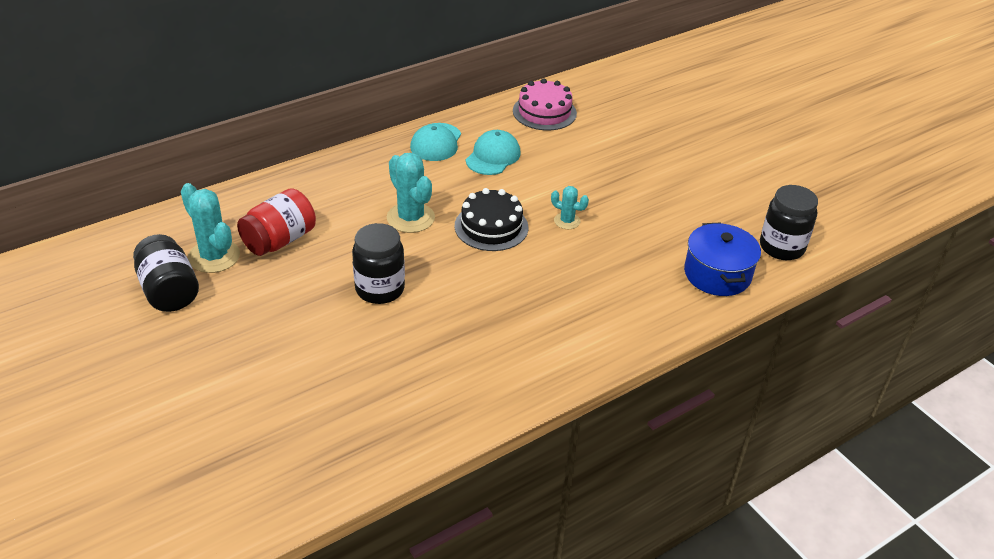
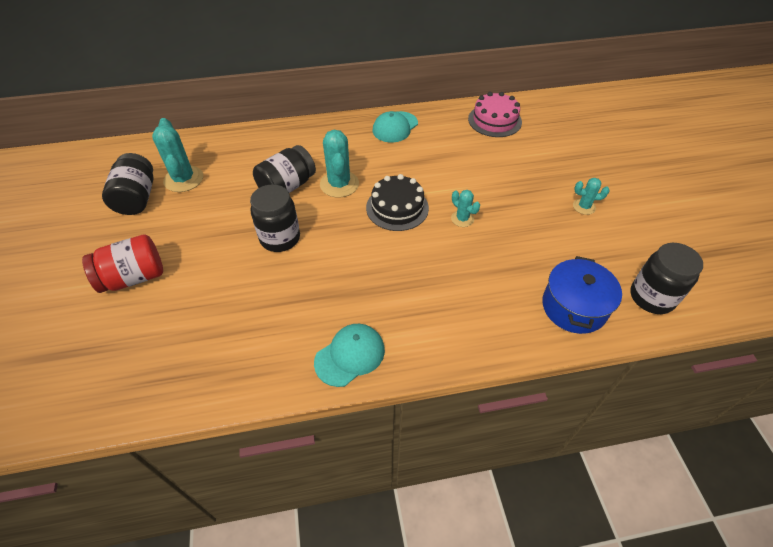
camera: 25 degrees right, 10 degrees up
red jar [237,188,316,256] -> red jar moved to [82,235,163,293]
turquoise cap [466,130,521,175] -> turquoise cap moved to [314,324,385,387]
none -> black jar [253,145,316,193]
none -> turquoise cactus [573,178,610,215]

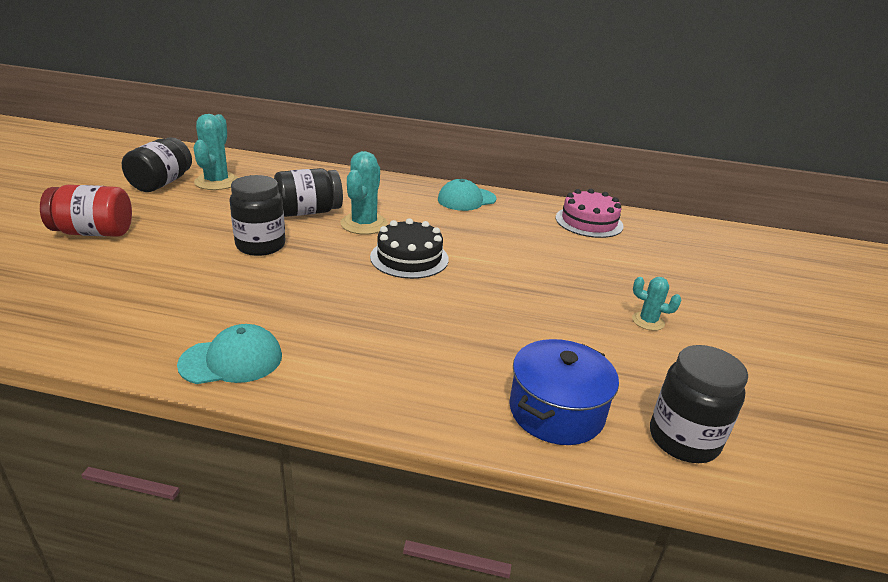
camera: 20 degrees right, 20 degrees down
turquoise cactus [451,190,480,227] -> none

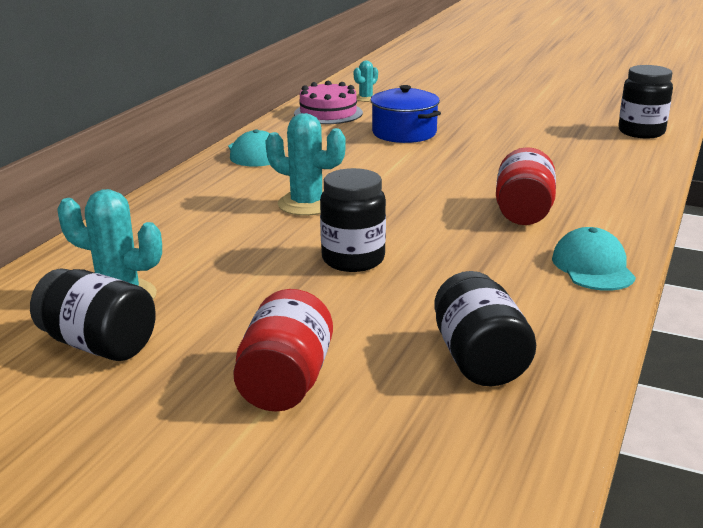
camera: 75 degrees left, 5 degrees down
black jar [274,168,343,217] -> black jar moved to [434,271,536,386]
black cake [370,218,449,279] -> none
blue pot [509,339,619,445] -> blue pot moved to [371,85,441,143]
turquoise cactus [632,277,681,331] -> turquoise cactus moved to [354,61,378,102]
none -> red jar [496,147,556,225]

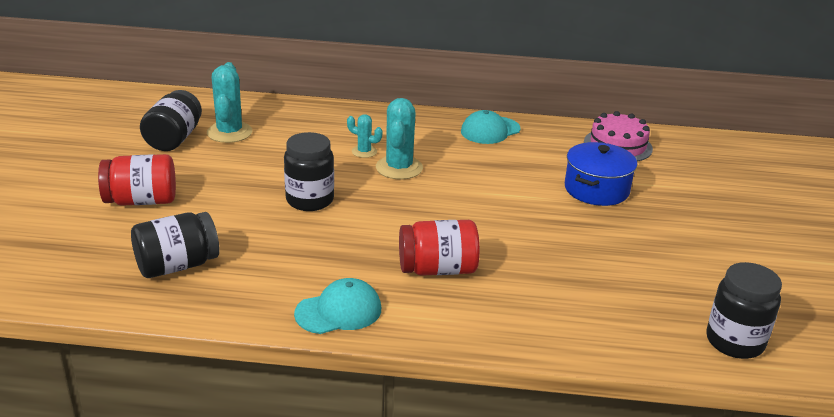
camera: 70 degrees right, 5 degrees up
turquoise cactus [354,61,378,102] -> turquoise cactus moved to [347,114,383,158]

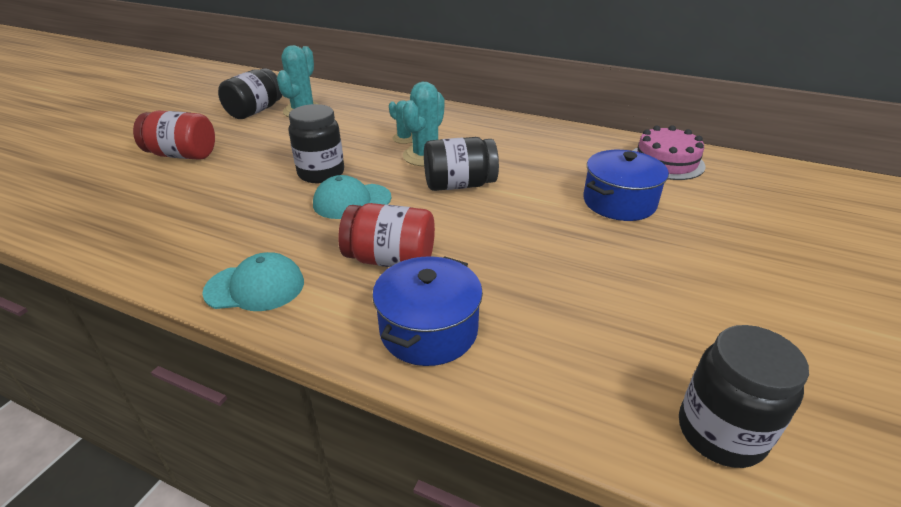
camera: 20 degrees right, 5 degrees up
black jar [131,212,219,278] -> black jar moved to [424,137,499,191]
turquoise cap [461,110,520,144] -> turquoise cap moved to [313,175,391,219]
none -> blue pot [372,256,483,366]

